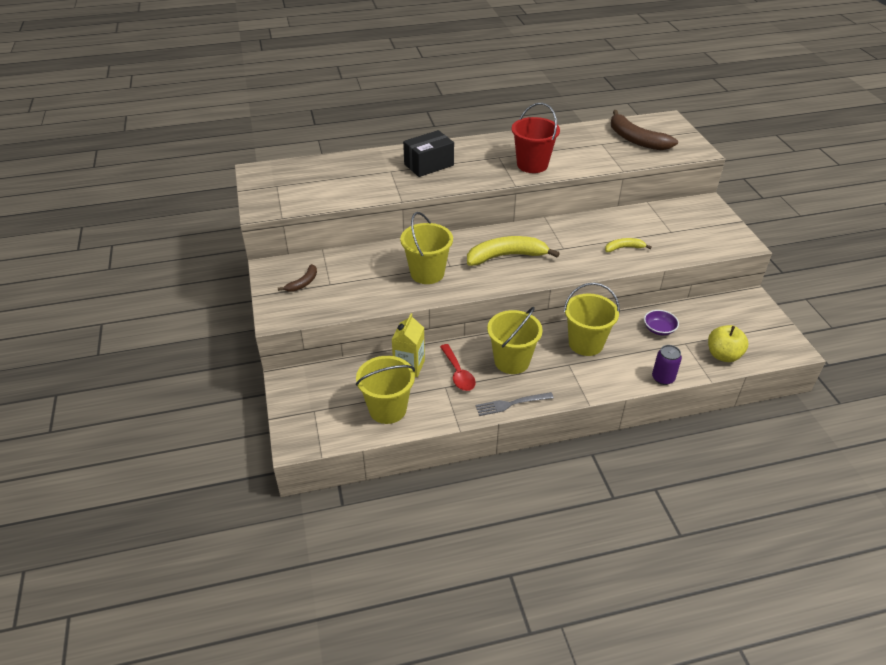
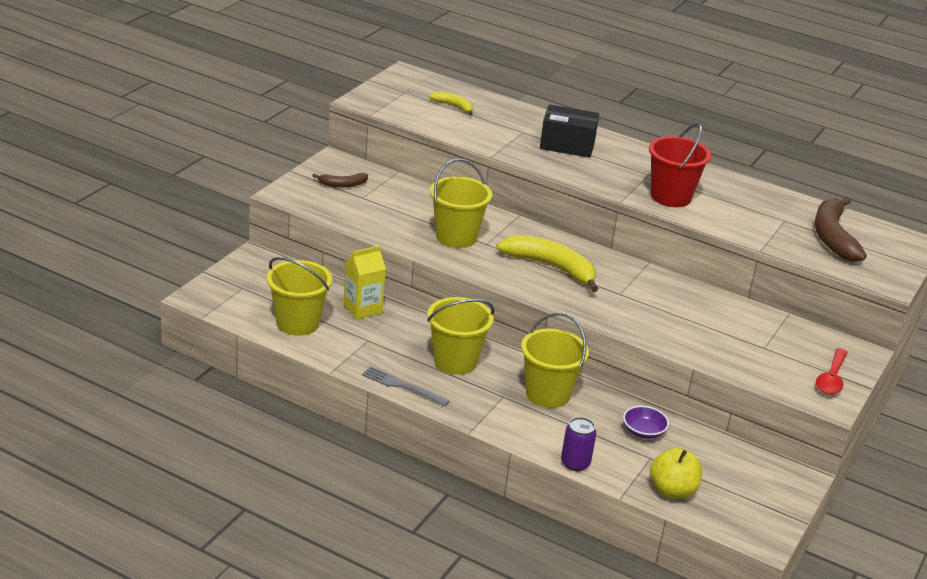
camera: 40 degrees right, 10 degrees down
red spoon [440,344,476,391] -> red spoon moved to [816,348,848,395]
yellow banana [605,238,652,252] -> yellow banana moved to [429,92,473,116]

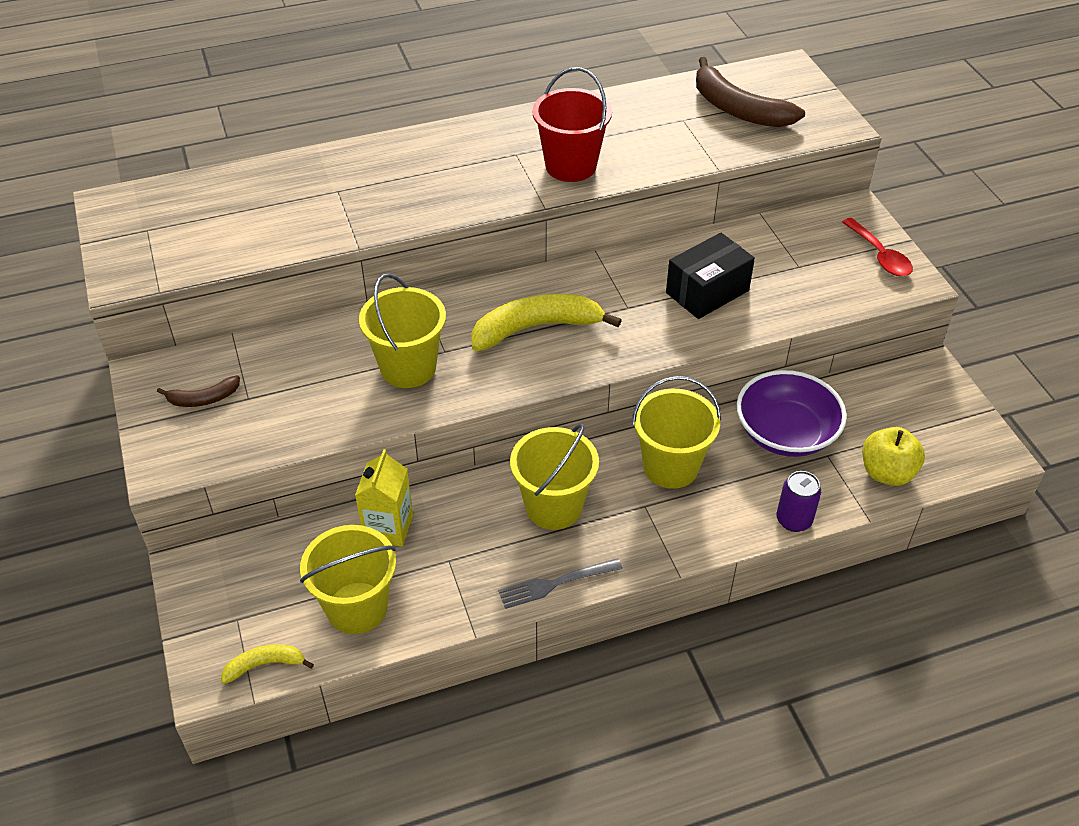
camera: 45 degrees left, 15 degrees up
brown banana [312,173,368,187] -> brown banana turned 45 degrees clockwise [157,376,240,407]
yellow banana [429,92,473,116] -> yellow banana moved to [221,644,314,684]
black box [540,104,599,158] -> black box moved to [666,233,755,319]
purple bowl [623,406,669,439] -> purple bowl [737,370,847,457], size x1.96

